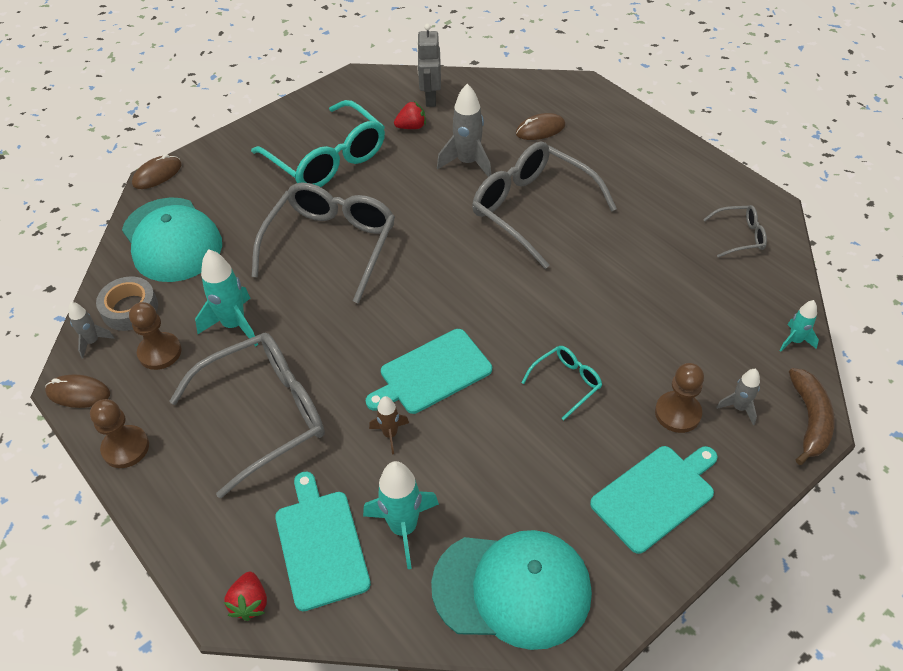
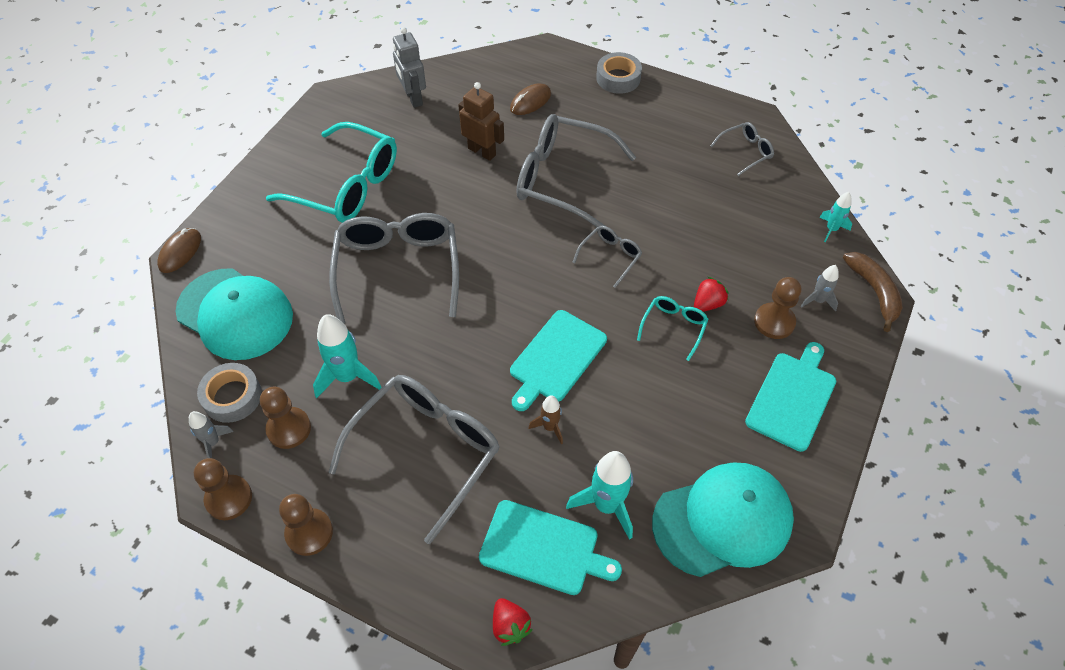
camera: 25 degrees left, 5 degrees up
brown mouse [45,374,110,408] -> brown pawn [194,458,252,520]
turquoise cutting board [275,472,371,611] -> turquoise cutting board turned 150 degrees clockwise [479,500,622,595]
red strawberry [394,101,426,129] -> red strawberry moved to [694,277,729,312]
grey rocket [437,84,491,177] -> brown robot [458,82,504,161]
none -> grey glasses [572,226,642,288]
none -> grey tape [596,52,642,94]

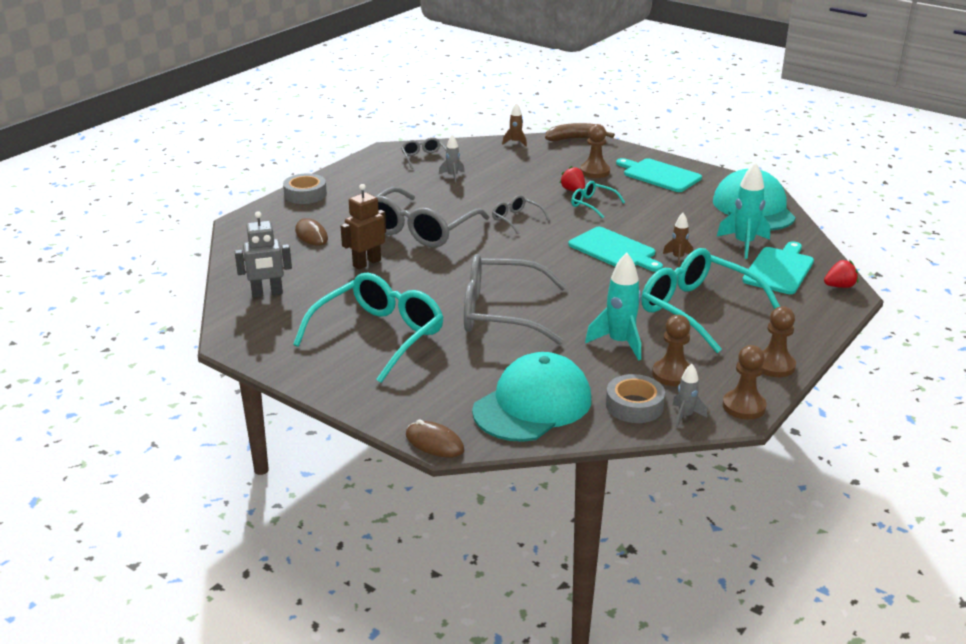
camera: 80 degrees left, 25 degrees down
grey glasses [328,375,500,544] -> turquoise glasses [641,248,780,353]
grey rocket [801,265,839,311] -> grey rocket moved to [439,135,465,183]
turquoise rocket [819,192,852,242] -> brown rocket [502,103,527,146]

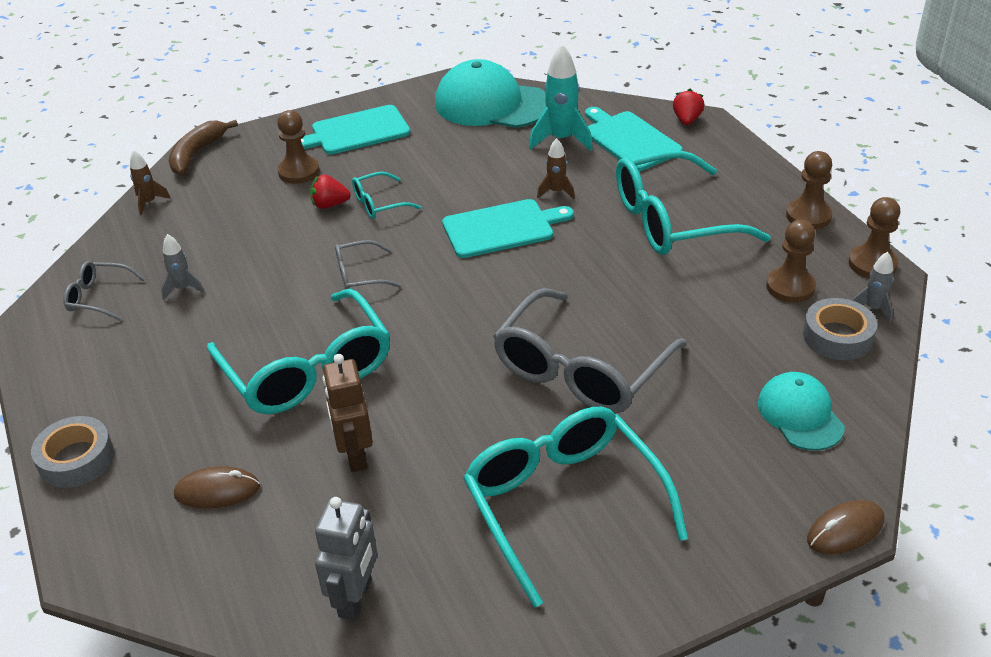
camera: 60 degrees left, 10 degrees up
grey glasses [375,187,489,248] -> turquoise glasses [207,289,390,414]
turquoise cap [472,352,591,442] -> turquoise cap [758,372,845,451], size x0.59
turquoise rocket [585,252,641,361] -> none

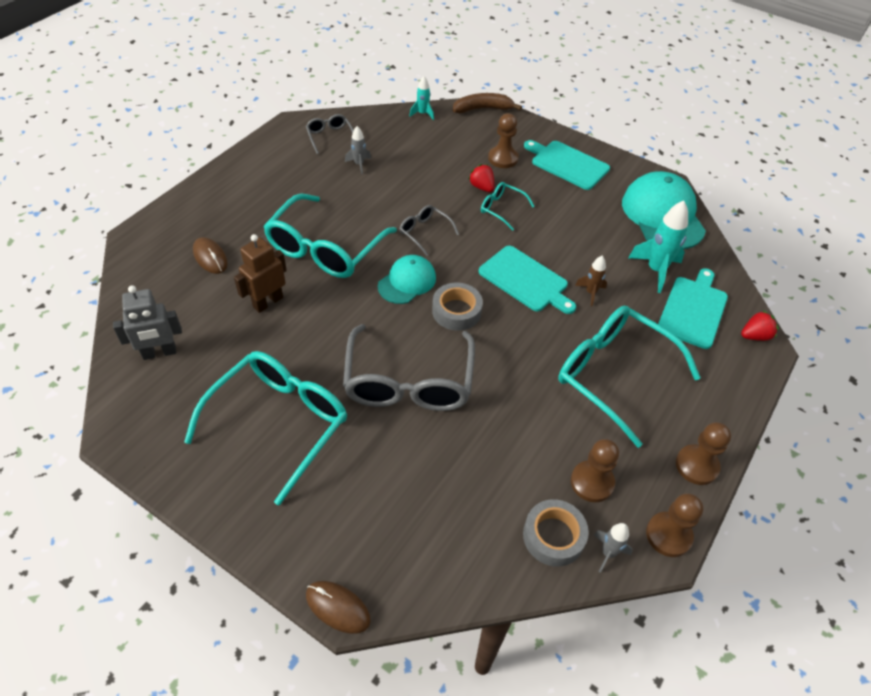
camera: 55 degrees right, 10 degrees up
grey tape [31,416,114,488] -> grey tape moved to [432,283,483,331]
brown rocket [130,150,171,215] -> turquoise rocket [409,76,434,120]
grey glasses [493,288,687,414] -> grey glasses turned 90 degrees counterclockwise [343,324,475,411]
turquoise cap [758,372,845,451] -> turquoise cap moved to [378,255,436,304]

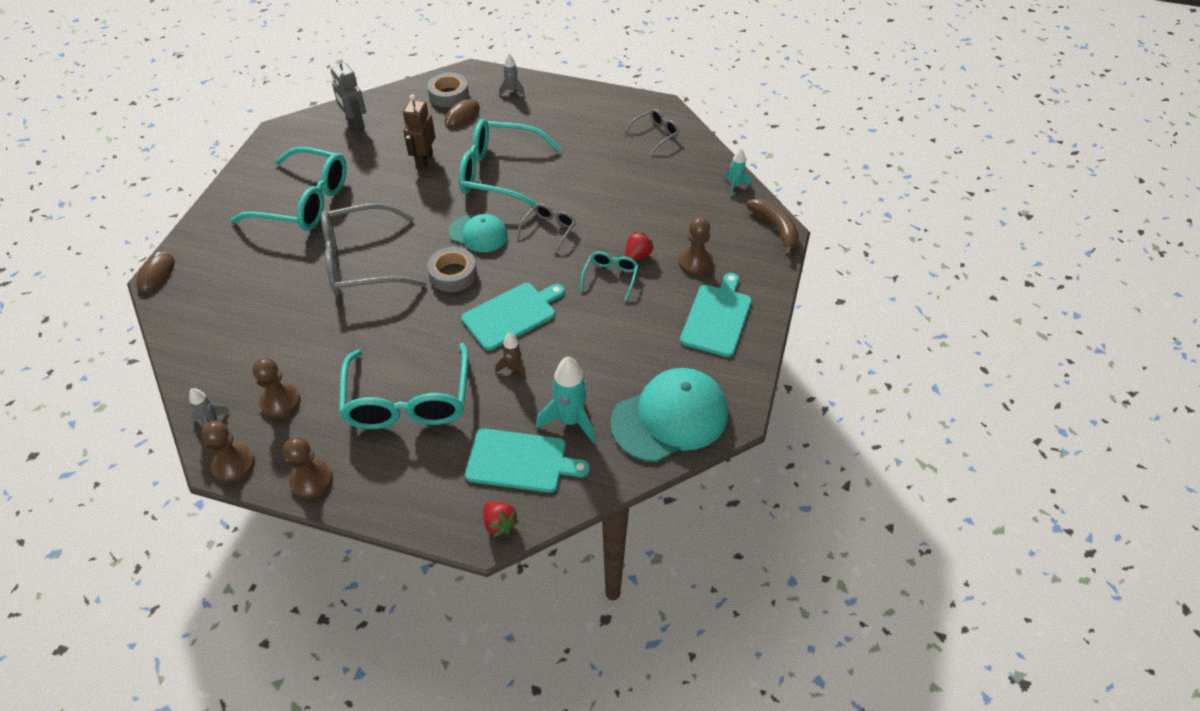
camera: 75 degrees right, 0 degrees up
brown robot [234,234,287,313] -> brown robot turned 105 degrees counterclockwise [403,94,435,169]
grey rocket [345,126,371,174] -> grey rocket moved to [499,54,525,96]
turquoise cutting board [478,246,576,314] -> turquoise cutting board turned 150 degrees counterclockwise [461,283,565,351]
grey tape [523,499,589,566] -> grey tape moved to [427,73,469,108]
turquoise glasses [558,306,701,448] -> turquoise glasses turned 150 degrees clockwise [339,343,468,429]

